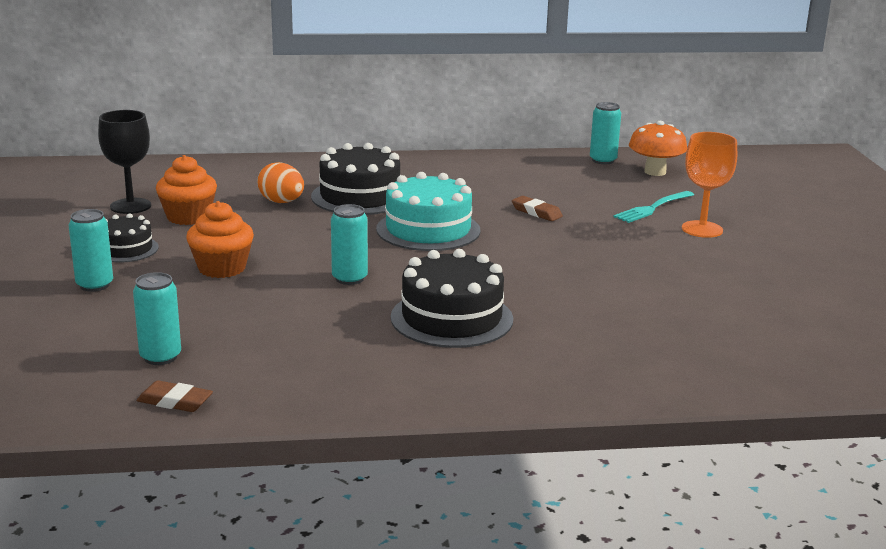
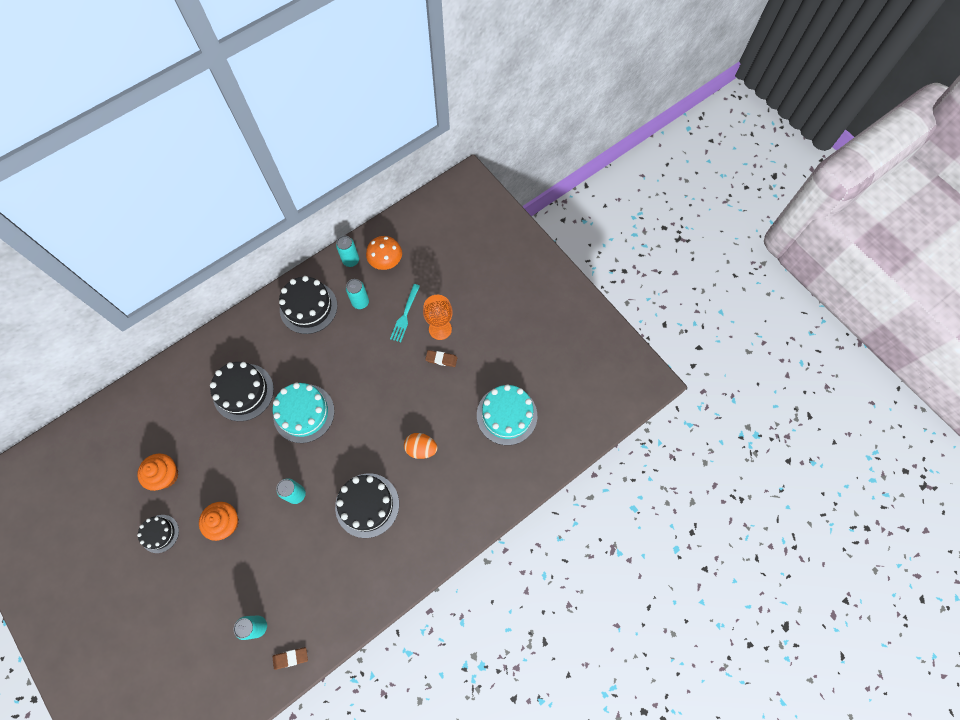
camera: 30 degrees left, 45 degrees up
turquoise can [69,209,113,292] -> turquoise can moved to [346,279,369,309]
black goblet [98,110,151,214] -> none
orange egg [257,162,304,203] -> orange egg moved to [404,433,438,459]
brown eraser [512,196,563,221] -> brown eraser moved to [425,350,457,367]
none -> black cake [279,276,337,334]
none -> turquoise cake [477,384,537,445]

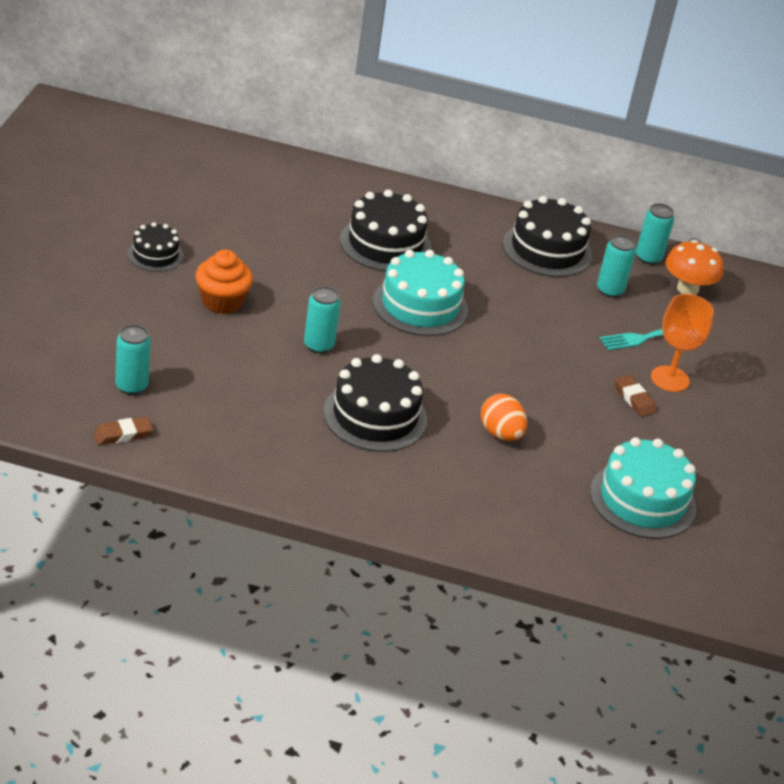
camera: 45 degrees right, 30 degrees down
orange cupcake [137,454,179,491] -> none
brown eraser [272,647,308,670] -> brown eraser turned 60 degrees counterclockwise [93,417,153,445]

